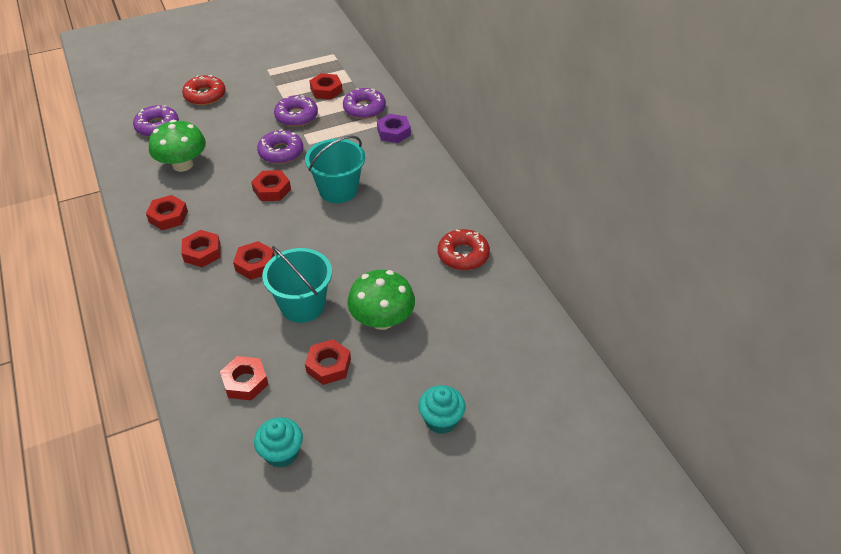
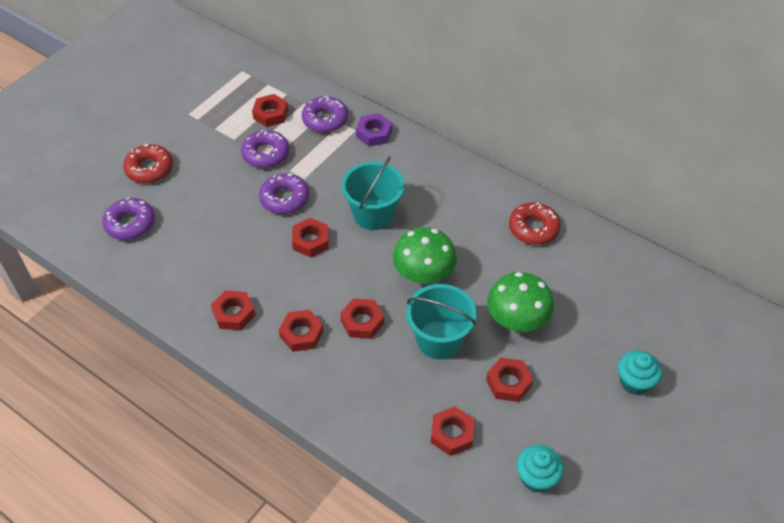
camera: 30 degrees left, 5 degrees up
green mushroom [149,120,206,172] -> green mushroom moved to [393,227,457,284]

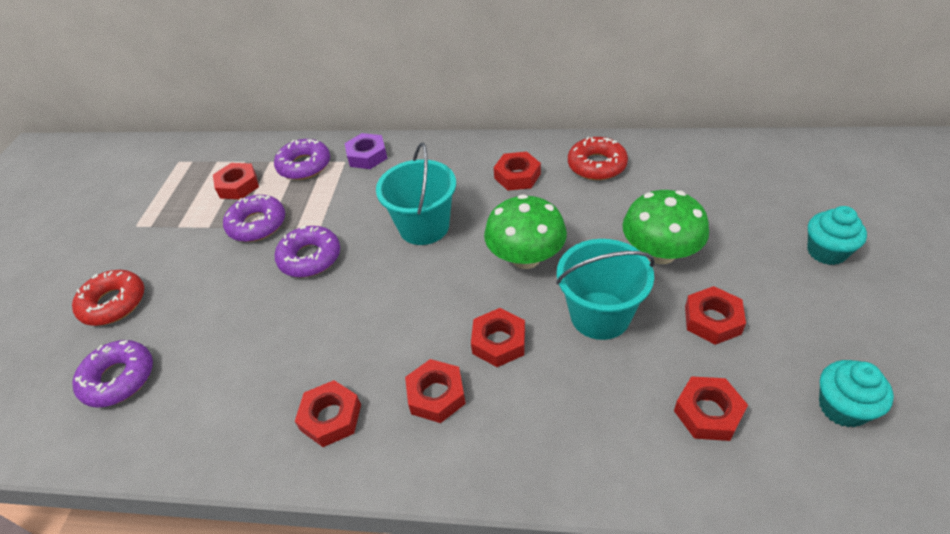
camera: 25 degrees left, 5 degrees down
red nut [292,218,329,257] -> red nut moved to [494,152,541,191]

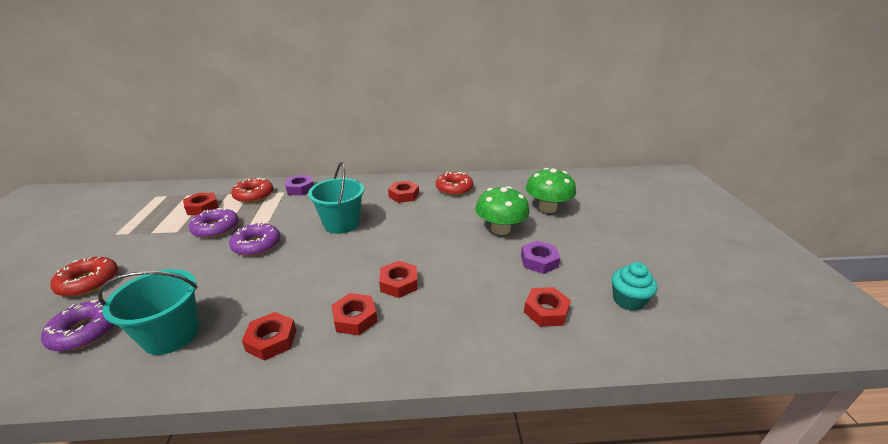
camera: 15 degrees left, 15 degrees down
purple donut [274,139,330,180] -> red donut [231,178,274,203]
green mushroom [484,194,567,269] -> green mushroom moved to [526,168,576,213]
turquoise bucket [556,239,655,340] -> turquoise bucket moved to [98,269,199,355]
red nut [685,286,746,345] -> purple nut [521,241,560,274]
turquoise cupcake [807,206,867,265] -> none

